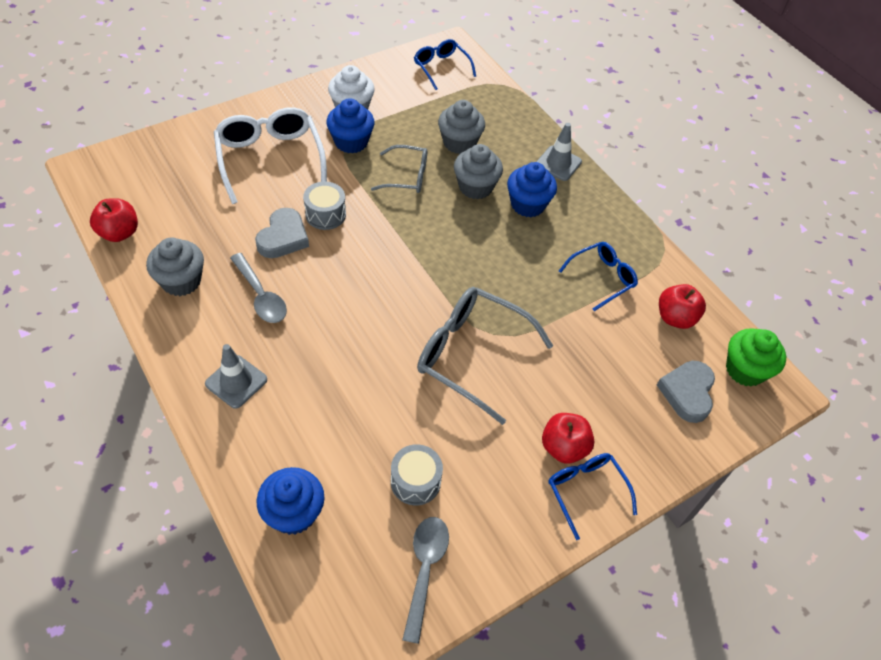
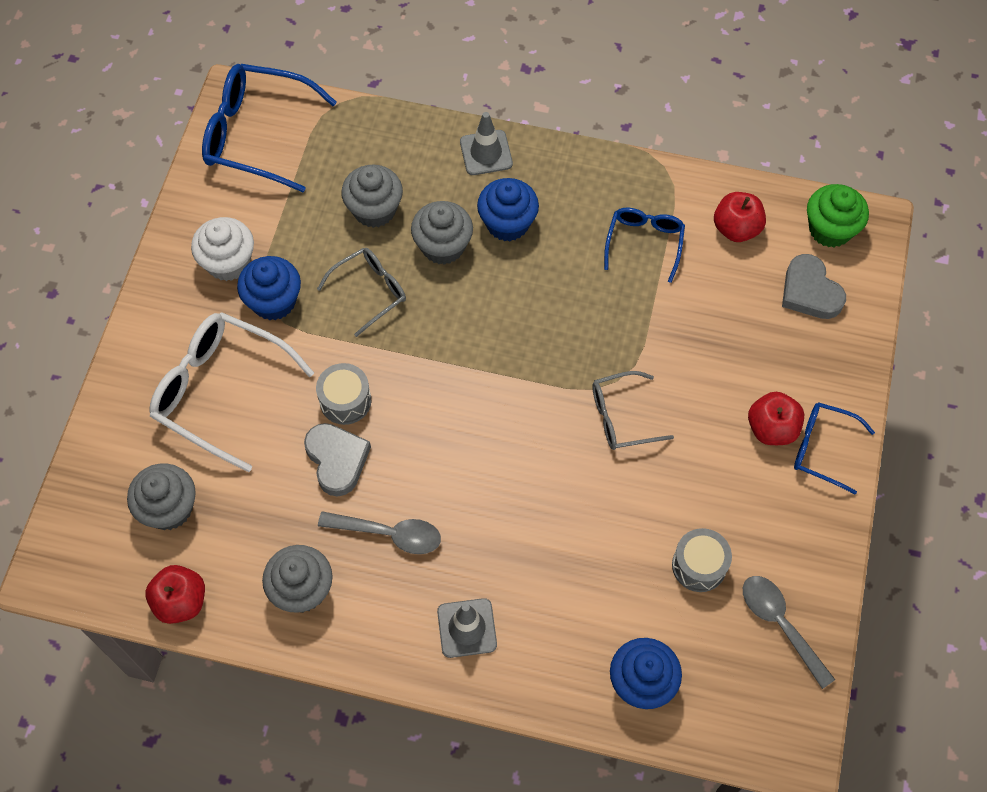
camera: 40 degrees left, 10 degrees up
blue glasses [414,39,476,90] -> blue glasses [202,64,337,192], size x1.72
grey glasses [417,287,553,425] -> grey glasses [592,371,674,450], size x0.58
none -> grey cupcake [127,463,196,530]

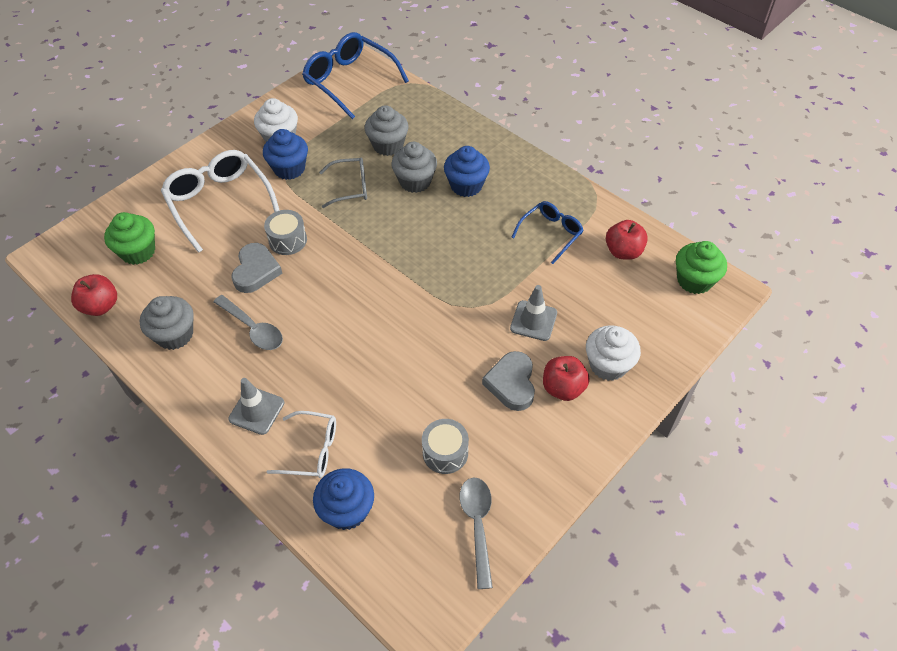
camera: 30 degrees right, 10 degrees down
grey cupcake [127,463,196,530] -> green cupcake [104,212,155,265]
grey traffic cone [460,112,513,175] -> grey traffic cone moved to [510,285,557,341]
grey glasses [592,371,674,450] -> none
grey heart [782,254,846,319] -> grey heart moved to [482,351,535,411]
blue glasses [794,402,875,494] -> none
none -> white glasses [267,411,336,478]
none -> white cupcake [586,325,641,381]

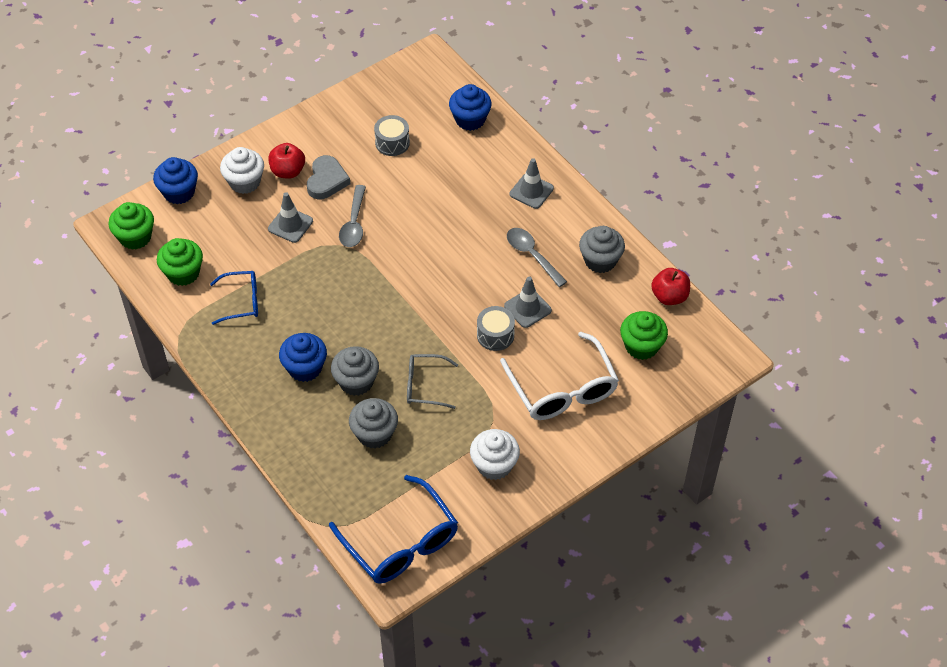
camera: 170 degrees left, 0 degrees up
grey heart [232,243,282,293] -> grey traffic cone [504,277,552,328]
blue cupcake [263,129,308,180] -> blue cupcake moved to [153,157,198,204]
white glasses [267,411,336,478] -> none
grey spoon [459,477,493,589] -> grey spoon moved to [339,185,366,247]
blue glasses [512,201,584,264] -> blue glasses turned 150 degrees counterclockwise [210,271,258,325]
red apple [606,220,648,260] -> green cupcake [157,238,203,286]

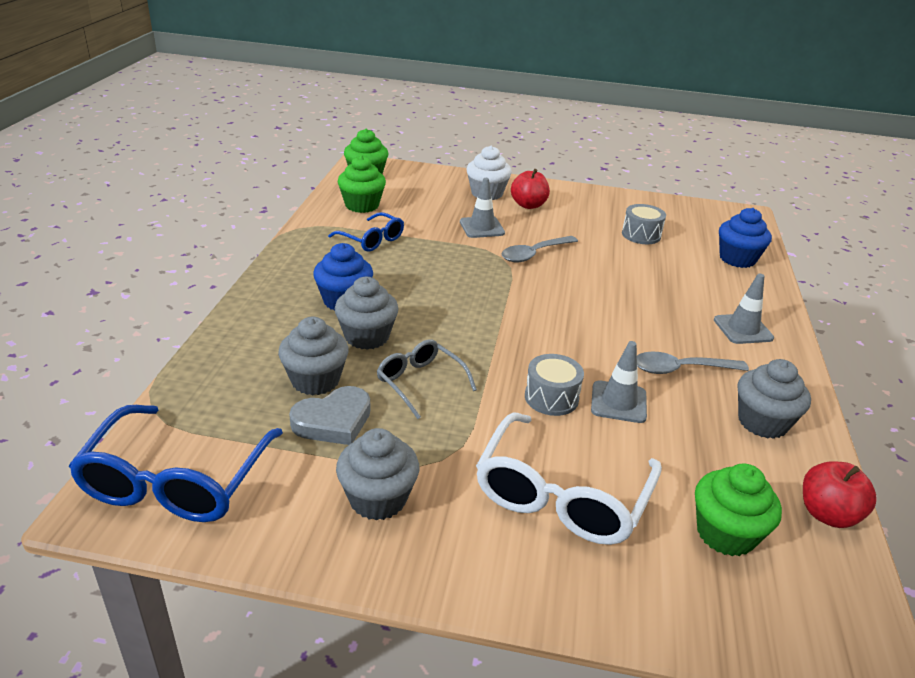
camera: 45 degrees right, 20 degrees down
blue cupcake [153,157,198,204] -> none
grey heart [307,155,350,199] -> grey heart moved to [289,386,370,445]
white cupcake [470,429,520,480] -> grey cupcake [336,428,419,520]
grey spoon [507,228,567,287] -> grey spoon turned 105 degrees counterclockwise [637,351,749,374]

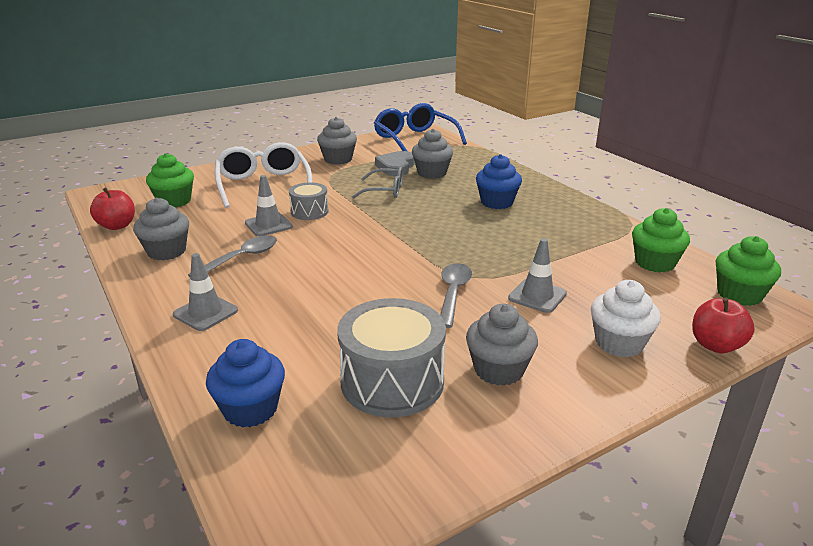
camera: 140 degrees right, 5 degrees down
blue glasses [328,212,404,252] -> none
grey cupcake [335,277,399,350] -> grey cupcake moved to [466,304,538,386]
red apple [511,169,550,209] -> red apple moved to [692,297,755,353]
grey drum [622,204,666,244] -> grey drum [337,298,446,417], size x1.80

